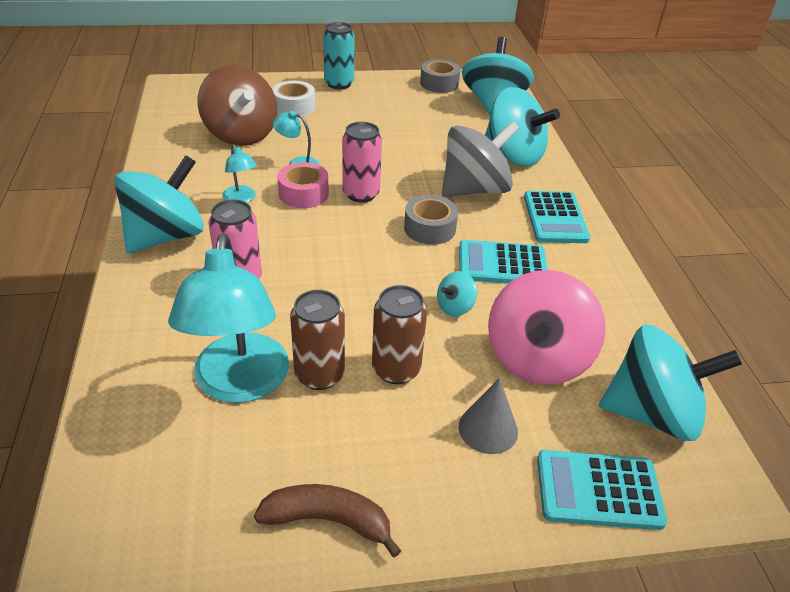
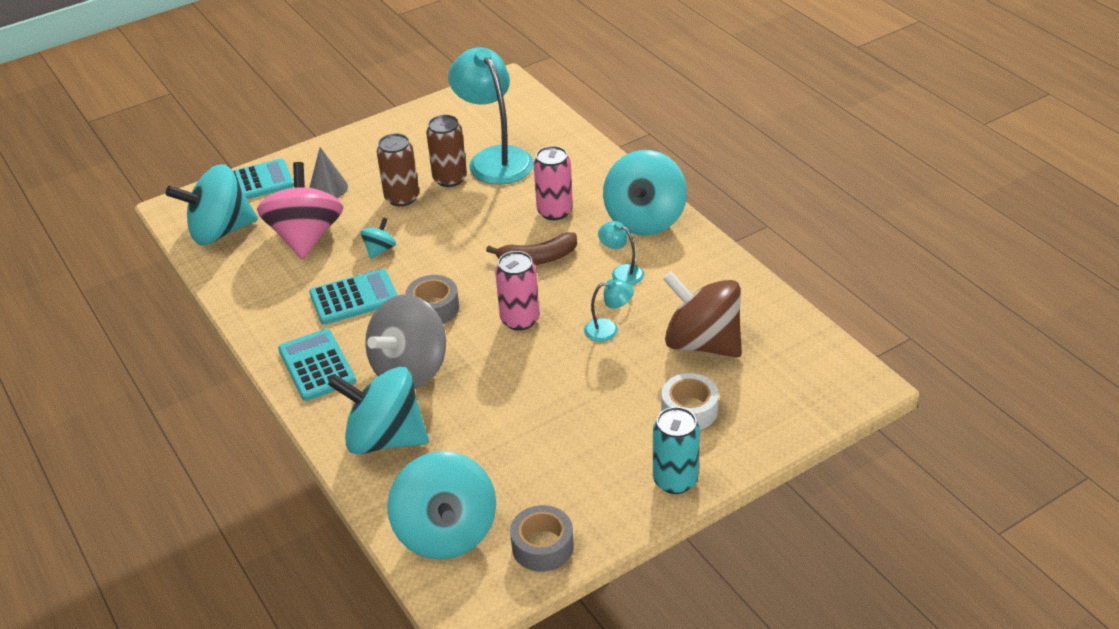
camera: 160 degrees right, 0 degrees up
brown banana [254,484,401,558] -> brown banana moved to [486,232,577,265]
pink tape [278,162,329,208] -> none

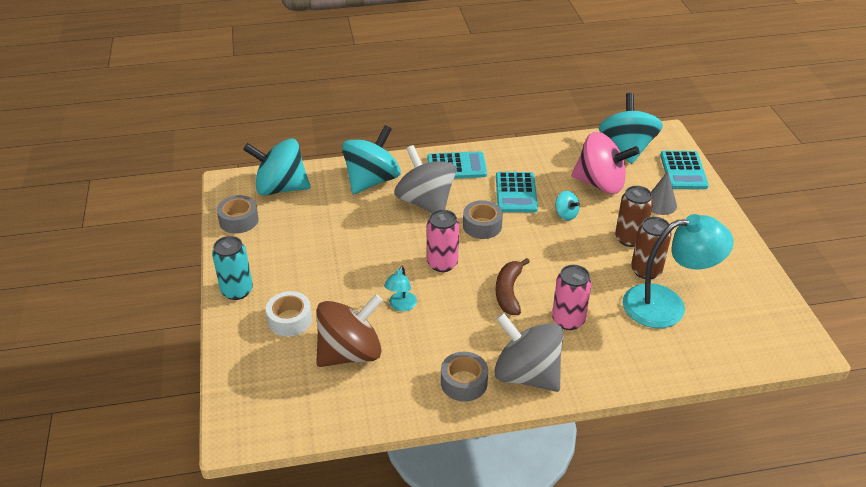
camera: 110 degrees right, 0 degrees up
turquoise lamp [598,221,644,285] -> none
turquoise spinning top [603,150,687,235] -> grey spinning top [494,313,563,392]
none -> grey tape [441,352,488,402]

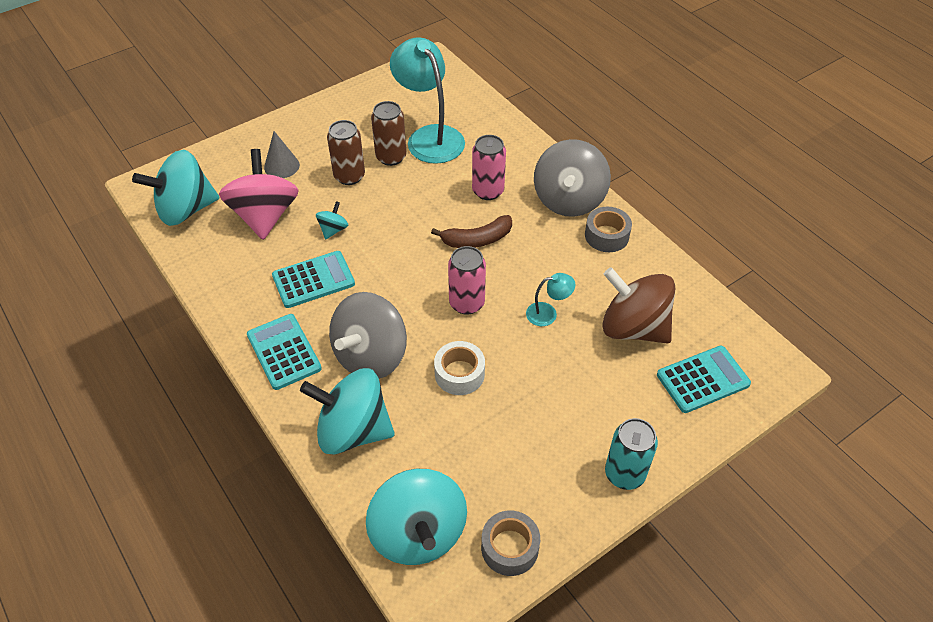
camera: 115 degrees left, 10 degrees up
white tape [266,291,312,337] -> white tape moved to [434,341,485,395]
grey tape [463,200,503,239] -> none
turquoise calculator [660,151,709,189] -> turquoise calculator moved to [657,346,751,413]

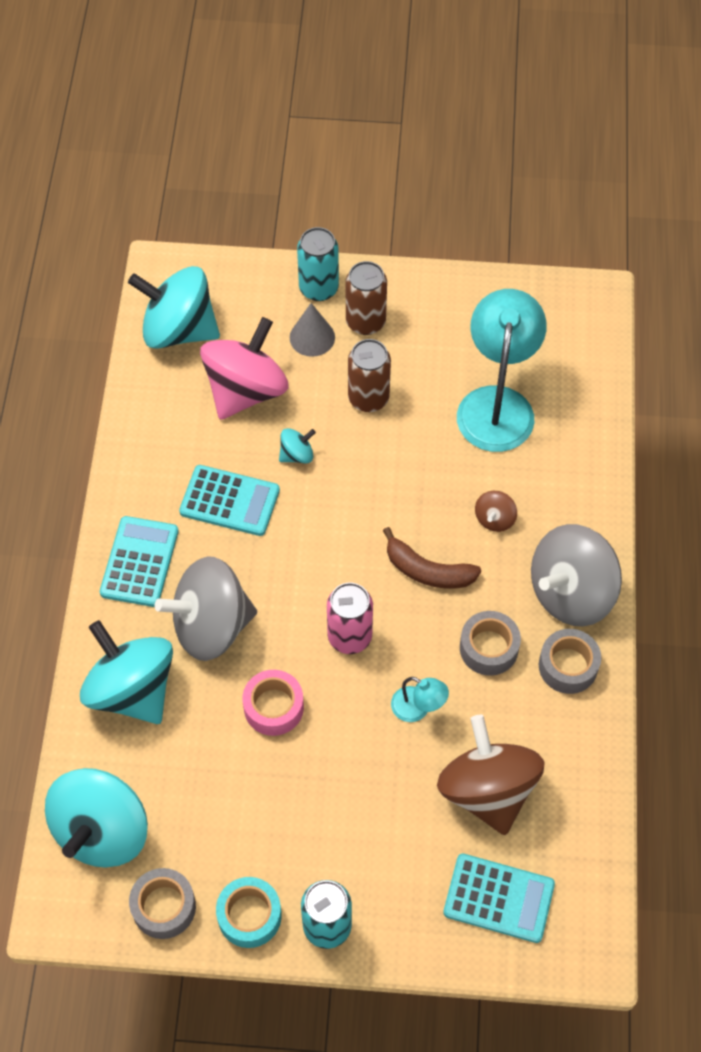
camera: 40 degrees right, 10 degrees up
brown can [371,101,406,166] -> brown can moved to [346,261,387,335]
white tape [434,341,485,395] -> pink tape [242,670,304,736]
pink can [472,135,506,200] -> brown spinning top [475,491,517,532]
none -> turquoise tape [216,877,282,948]
none -> turquoise can [297,227,339,301]
none -> grey tape [460,611,521,676]

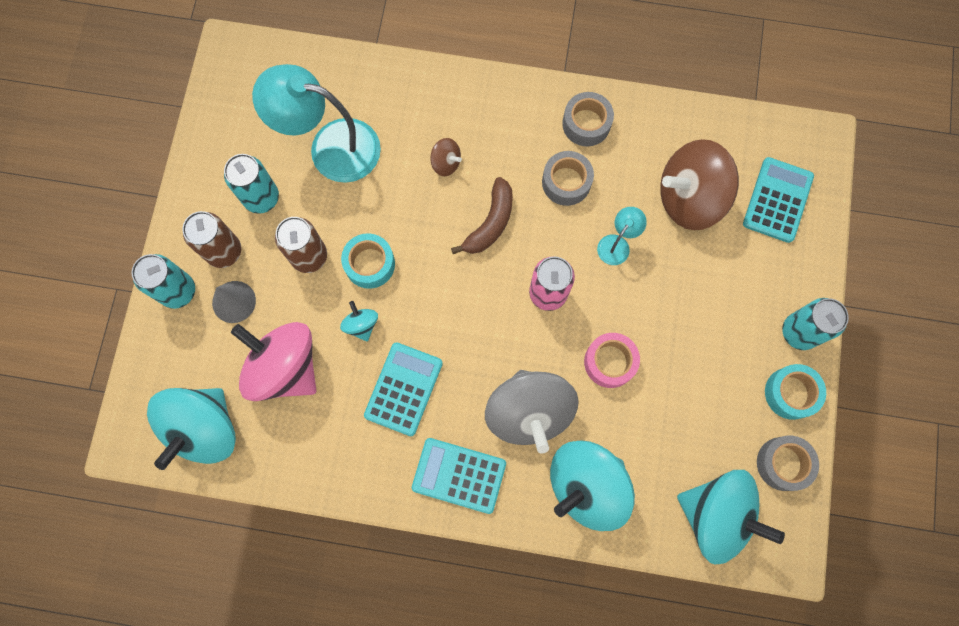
camera: 85 degrees left, 15 degrees up
grey spinning top [531,524,622,626] -> none
none -> turquoise can [224,154,279,214]
none -> turquoise tape [341,233,395,289]

